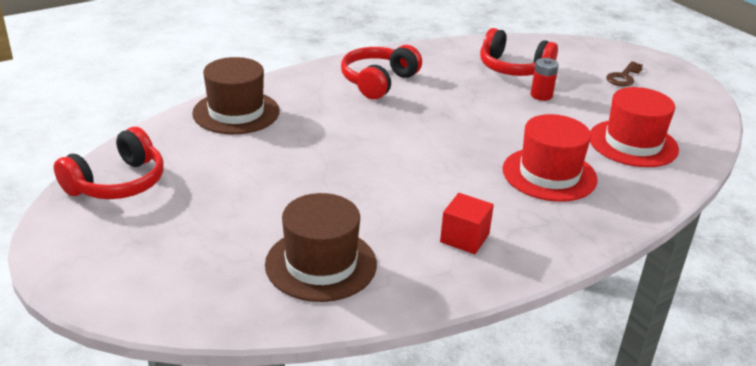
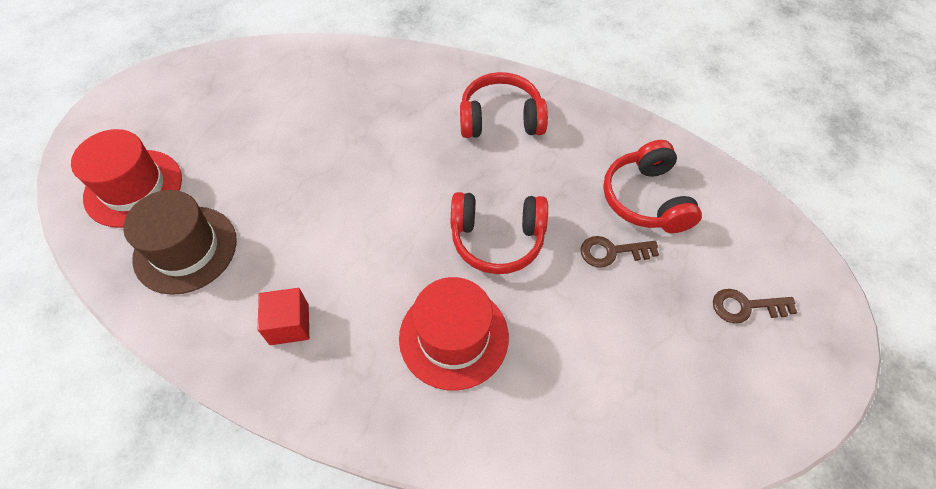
camera: 55 degrees right, 25 degrees up
red headphones [54,127,164,199] -> red headphones moved to [451,192,548,274]
brown hat [192,57,280,134] -> none
red battery [531,58,559,101] -> brown key [581,236,659,268]
red hat [590,87,679,167] -> red hat moved to [71,129,182,228]

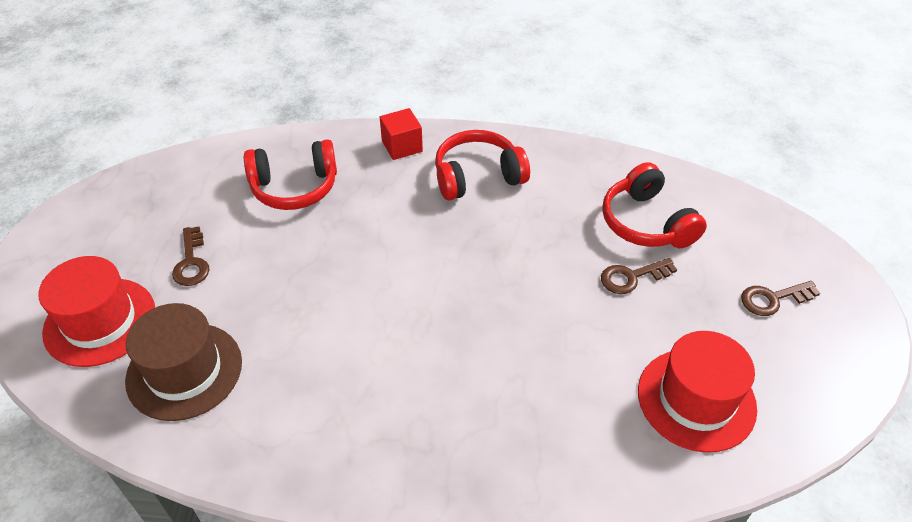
camera: 15 degrees left, 10 degrees down
red cube [258,288,309,345] -> red cube moved to [380,108,423,160]
red hat [399,277,509,391] -> red hat moved to [638,331,757,453]
red headphones [451,192,548,274] -> red headphones moved to [244,139,337,210]
none -> brown key [172,226,209,286]

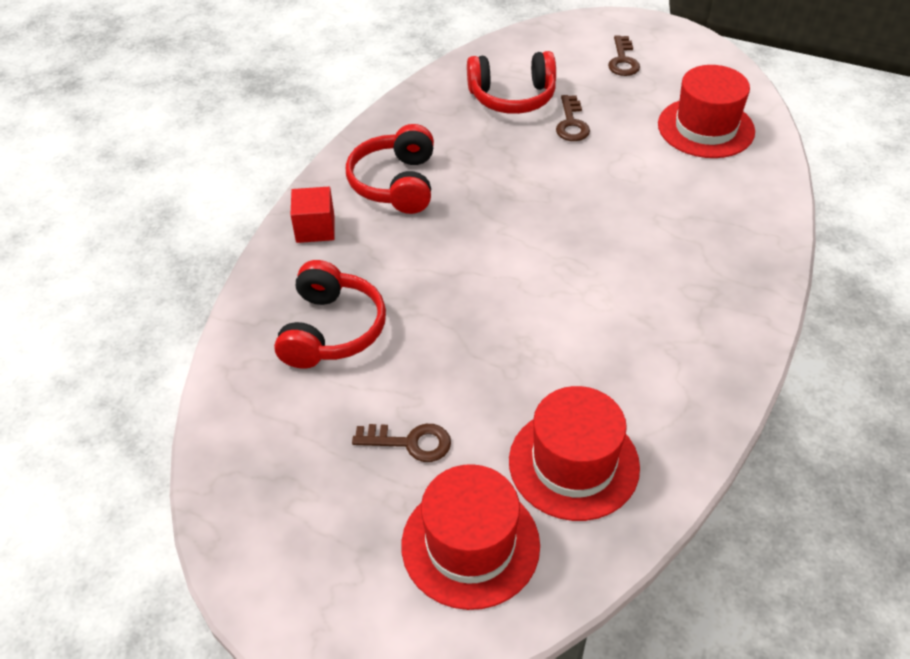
camera: 70 degrees left, 0 degrees up
brown hat [125,303,242,421] -> red hat [509,386,640,521]

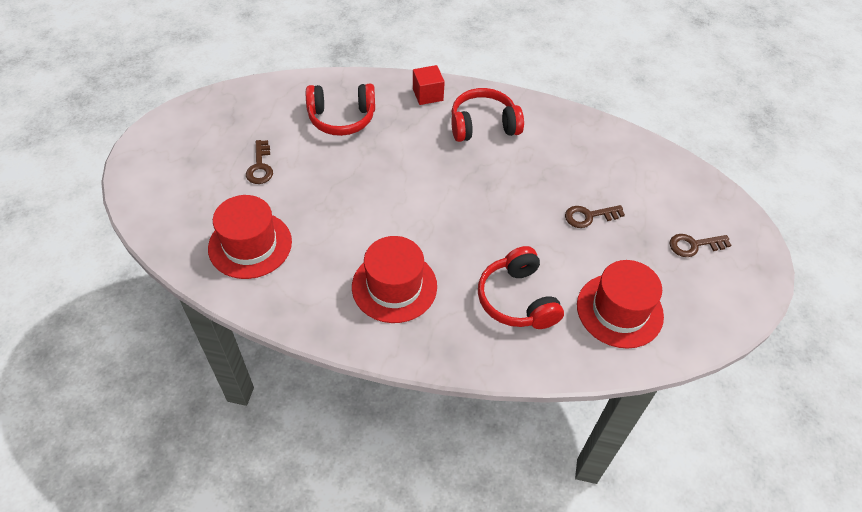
camera: 75 degrees right, 5 degrees up
red hat [401,464,540,610] -> red hat moved to [352,236,437,323]
red headphones [467,51,556,114] -> red headphones moved to [478,246,564,329]

